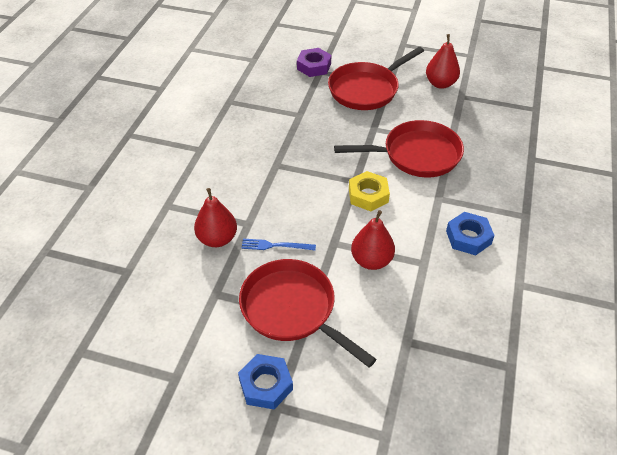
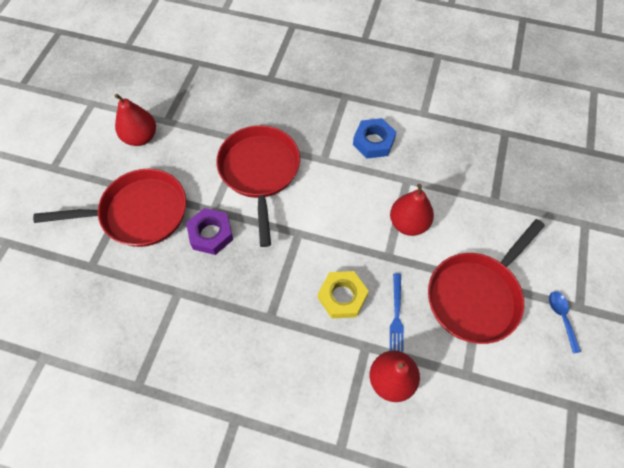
camera: 90 degrees left, 15 degrees up
blue nut [238,354,293,409] -> blue spoon [549,291,581,354]
purple nut [297,48,331,77] -> purple nut moved to [186,208,233,255]
red pan [328,47,424,110] -> red pan turned 60 degrees counterclockwise [33,169,186,247]
yellow nut [349,171,390,211] -> yellow nut moved to [318,271,369,318]

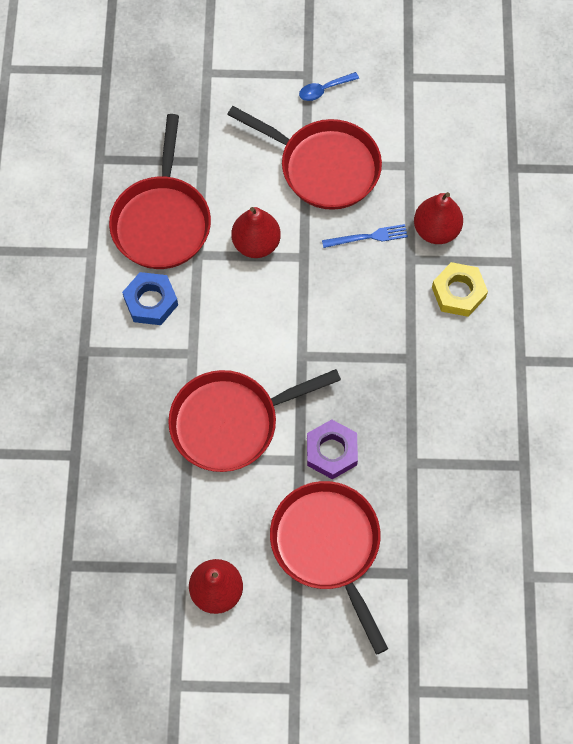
camera: 105 degrees left, 5 degrees up
yellow nut [318,271,369,318] -> yellow nut moved to [432,262,488,317]
none -> red pan [109,114,211,269]

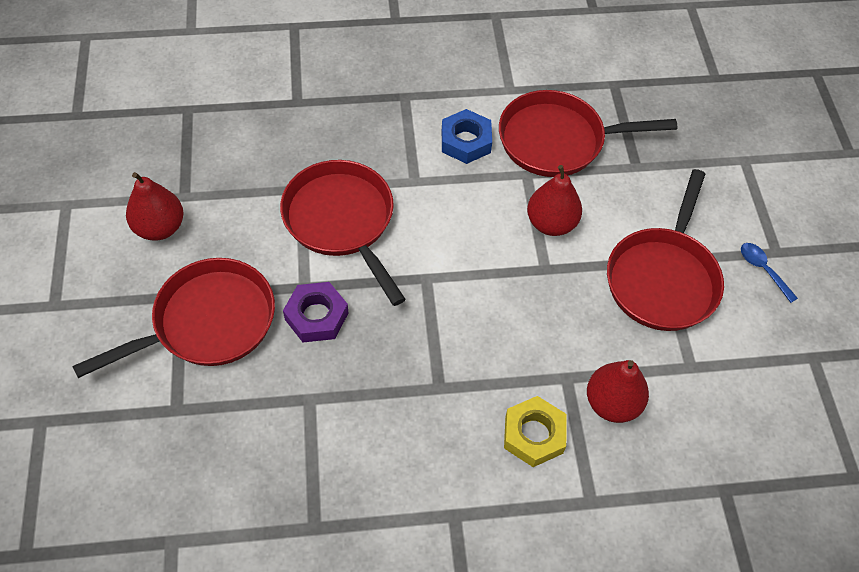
camera: 80 degrees right, 10 degrees down
blue fork [322,224,408,248] -> none

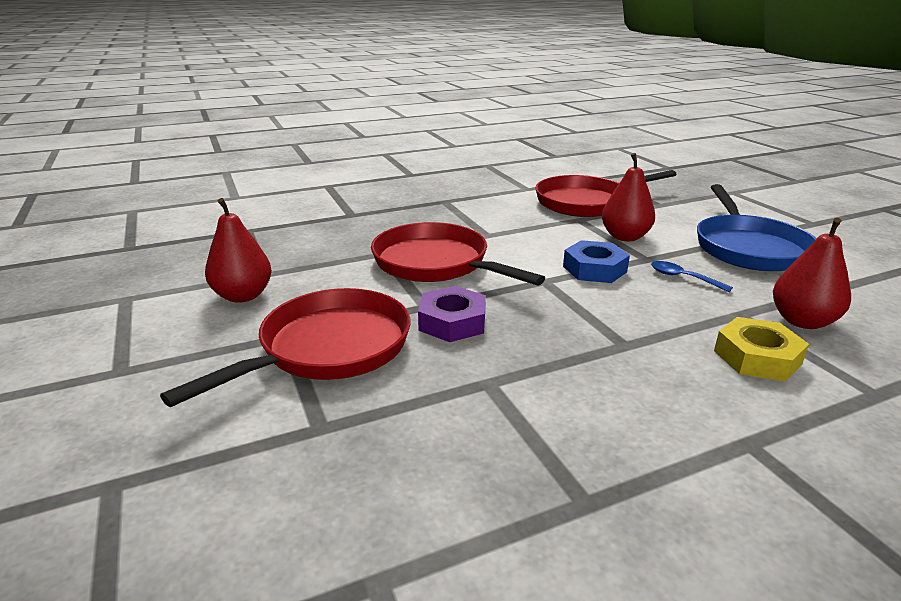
camera: 15 degrees left, 30 degrees down
blue nut [442,109,492,164] -> blue nut moved to [563,240,630,283]
red pan [607,169,724,331] -> blue pan [697,184,816,271]
blue spoon [741,243,798,303] -> blue spoon moved to [651,261,733,292]

